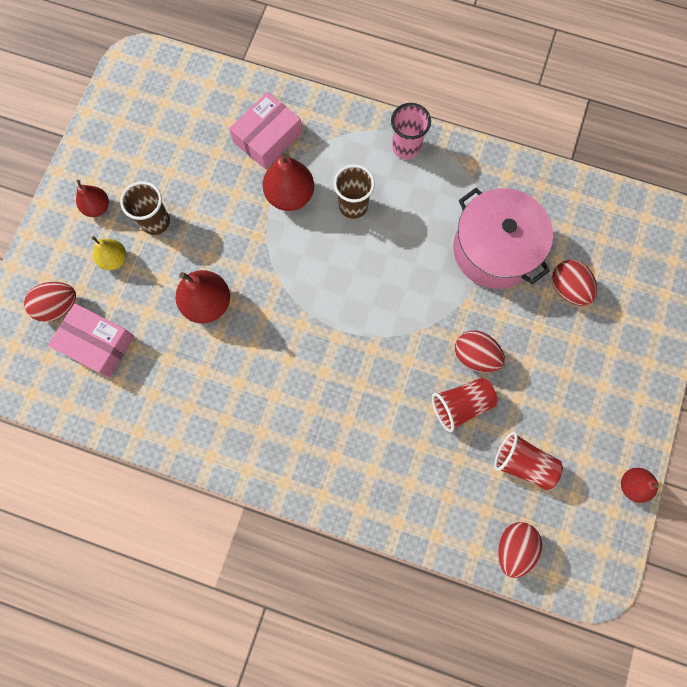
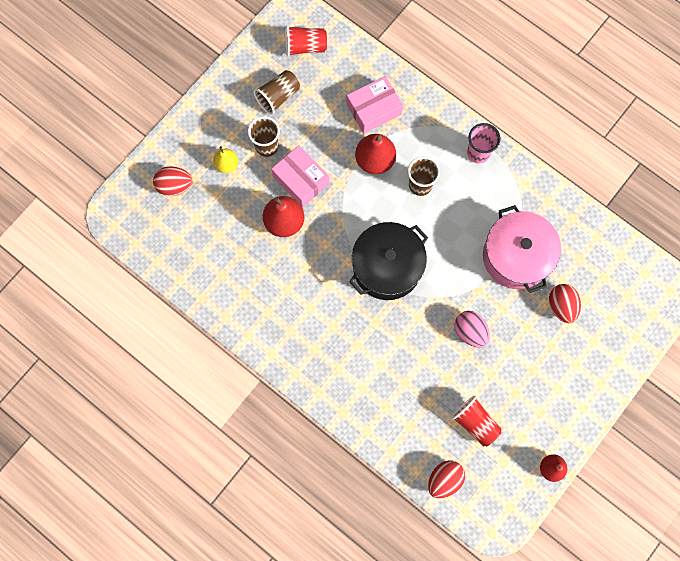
camera: 20 degrees right, 0 degrees up
pink box [48,303,134,378] -> pink box moved to [271,145,330,207]
red pear [76,180,109,217] -> none
red cup [432,378,497,432] -> red cup moved to [285,25,327,56]
red egg [455,330,505,373] -> pink egg [454,311,490,348]
none -> brown cup [253,70,300,115]
none -> black pot [349,222,428,300]

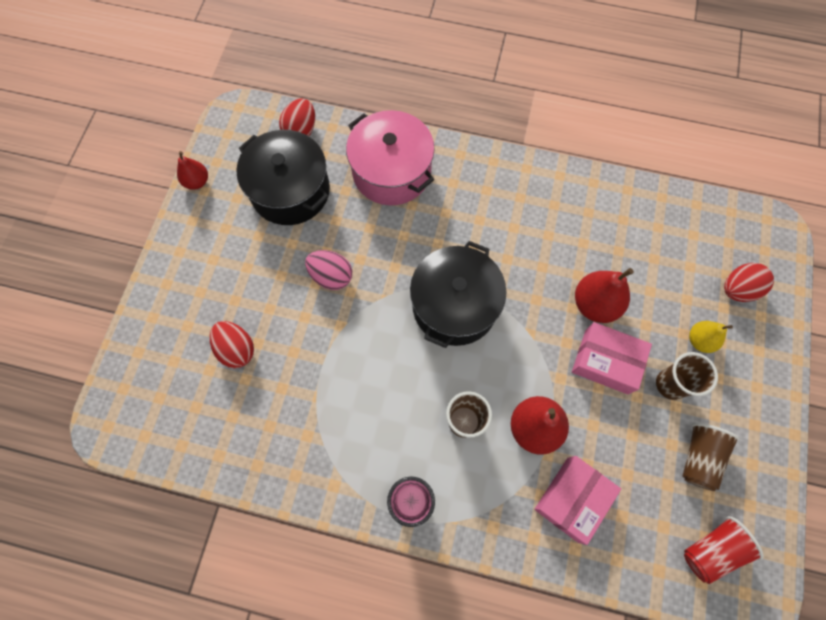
camera: 155 degrees right, 5 degrees down
red cup [451,396,502,447] -> black pot [236,130,330,225]
pink pot [483,205,561,293] -> pink pot moved to [346,110,435,205]

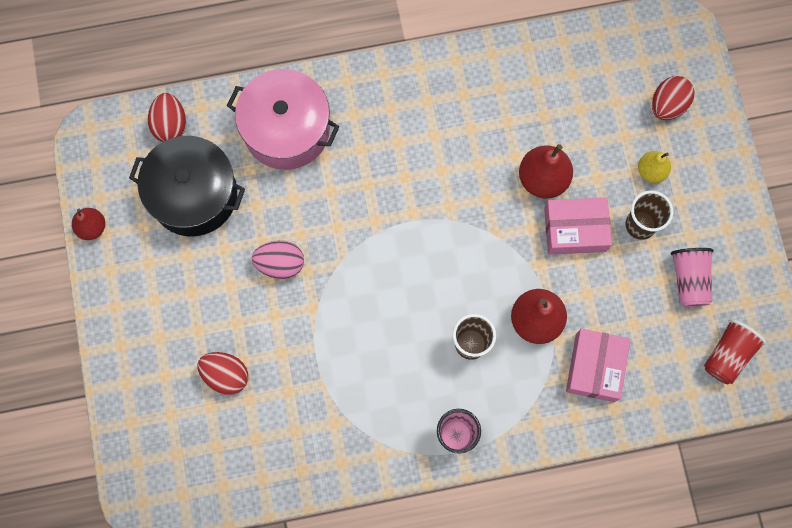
camera: 25 degrees left, 5 degrees up
black pot [410,241,507,348] -> none
brown cup [682,422,740,491] -> pink cup [671,248,714,307]

